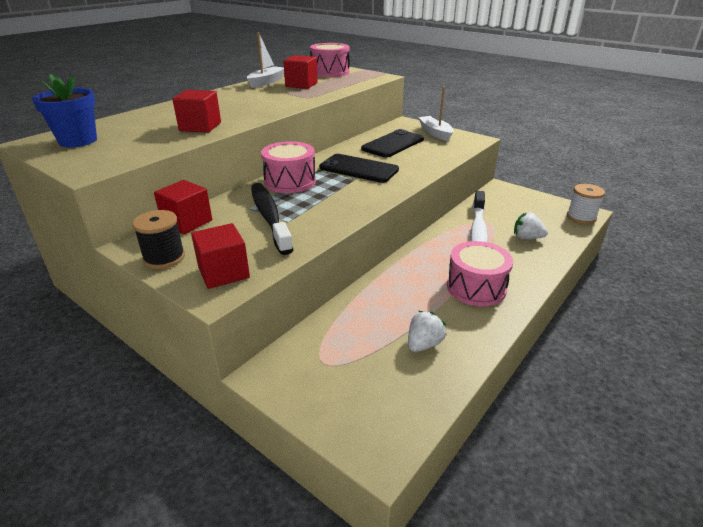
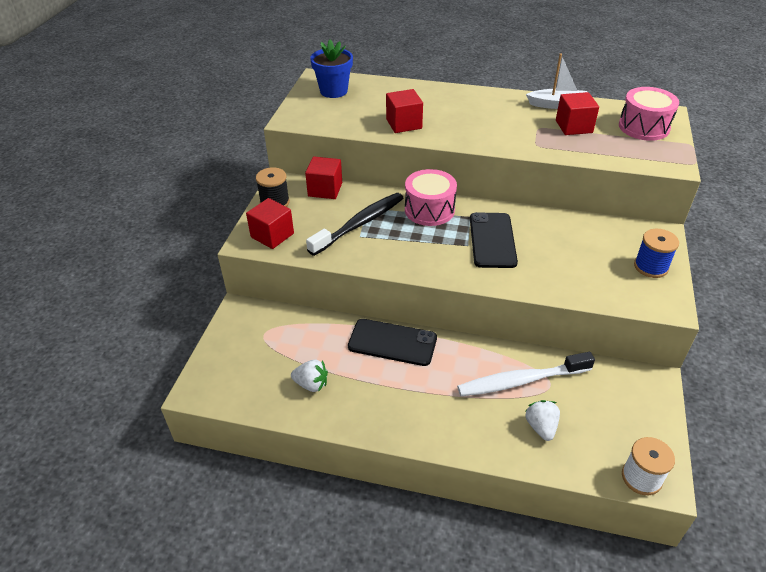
camera: 65 degrees right, 10 degrees up
black phone [361,129,424,157] -> black phone moved to [348,319,437,366]
white boat [418,87,454,141] -> blue spool [634,229,679,278]
pink drum [447,241,513,306] -> none

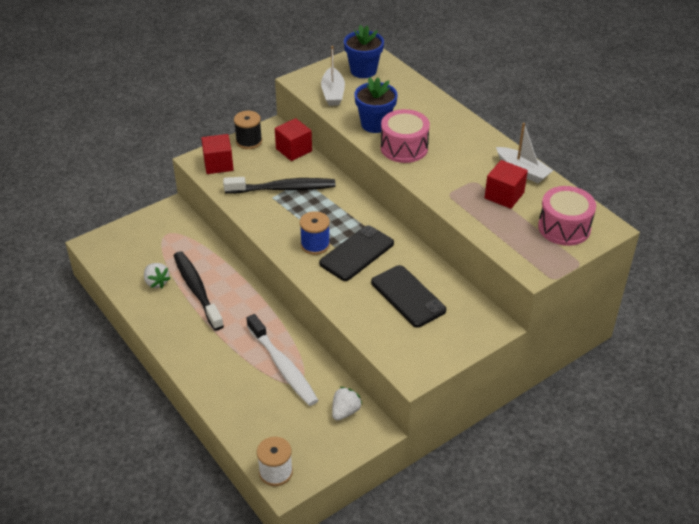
camera: 40 degrees right, 0 degrees up
black phone [348,319,437,366] -> black phone moved to [371,265,446,327]
red cube [386,89,423,133] -> blue flower pot [354,77,398,133]
pink drum [405,169,457,226] -> pink drum moved to [381,109,430,163]
white toothbrush [457,352,595,396] -> white toothbrush turned 150 degrees counterclockwise [247,314,318,406]
white strawberry [525,400,560,441] -> white strawberry moved to [332,387,362,421]
blue spool [634,229,679,278] -> blue spool moved to [300,211,330,255]
none -> black toothbrush [174,251,224,331]
none -> white boat [321,46,345,106]

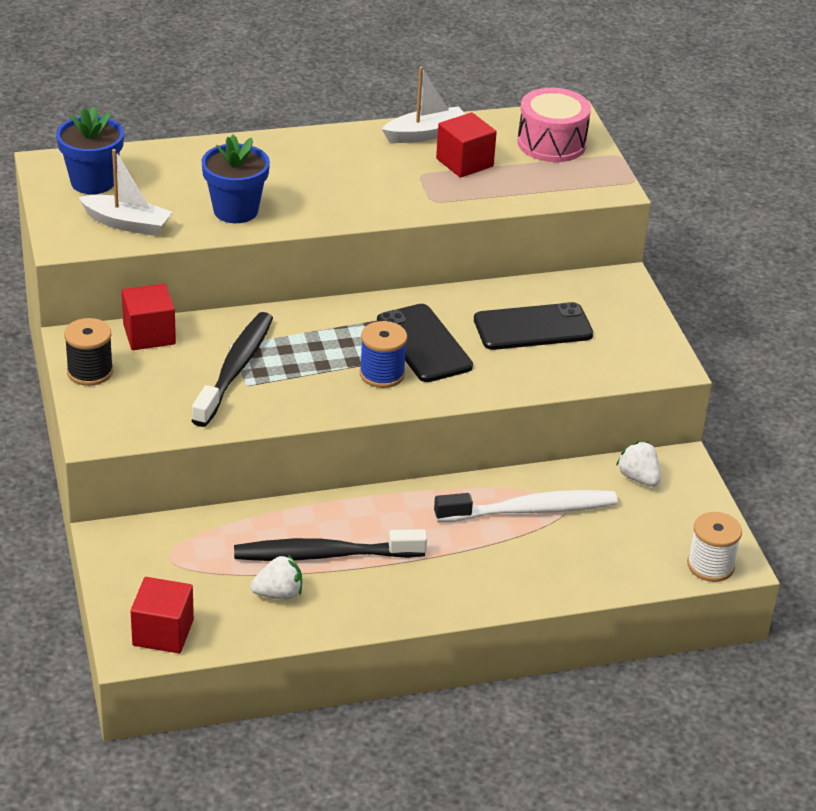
camera: 70 degrees left, 5 degrees down
red cube [201,134,234,174] -> red cube moved to [131,577,194,654]
pink drum [381,109,430,163] -> none

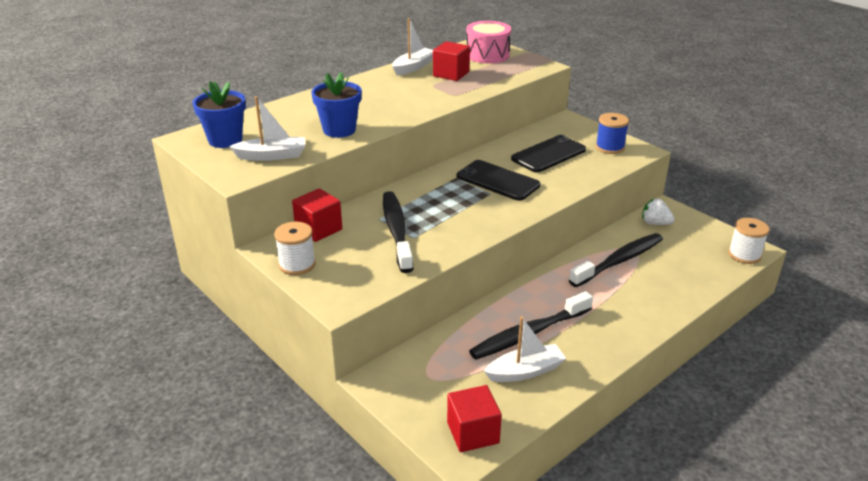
camera: 25 degrees left, 5 degrees down
black spool [64,318,113,386] -> white spool [274,222,316,275]
white strawberry [250,555,302,600] -> white boat [484,317,566,382]
blue spool [360,321,407,388] -> blue spool moved to [596,113,629,154]
white toothbrush [434,490,618,522] -> black toothbrush [569,233,663,287]

